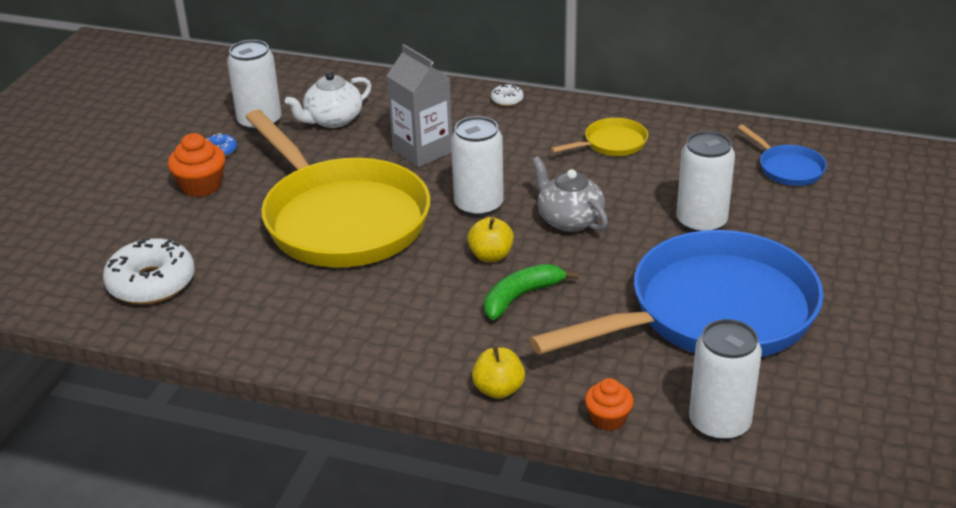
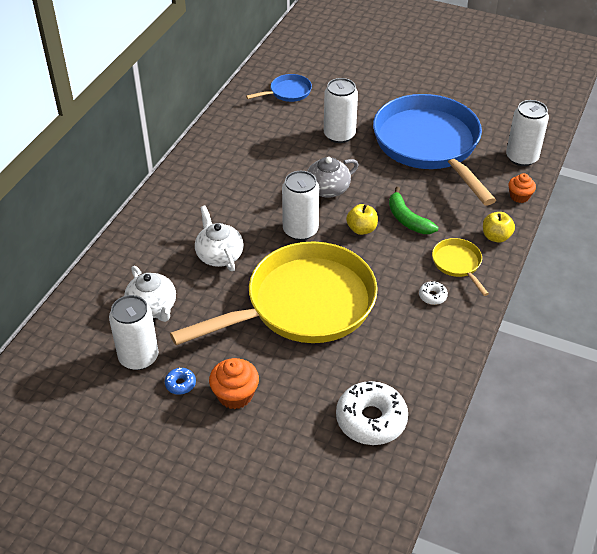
camera: 85 degrees left, 10 degrees up
grey carton [387,44,452,168] -> white teapot [195,206,244,271]
white donut [491,84,524,106] -> white donut moved to [419,281,448,305]
yellow pan [551,118,648,156] -> yellow pan moved to [432,238,489,296]

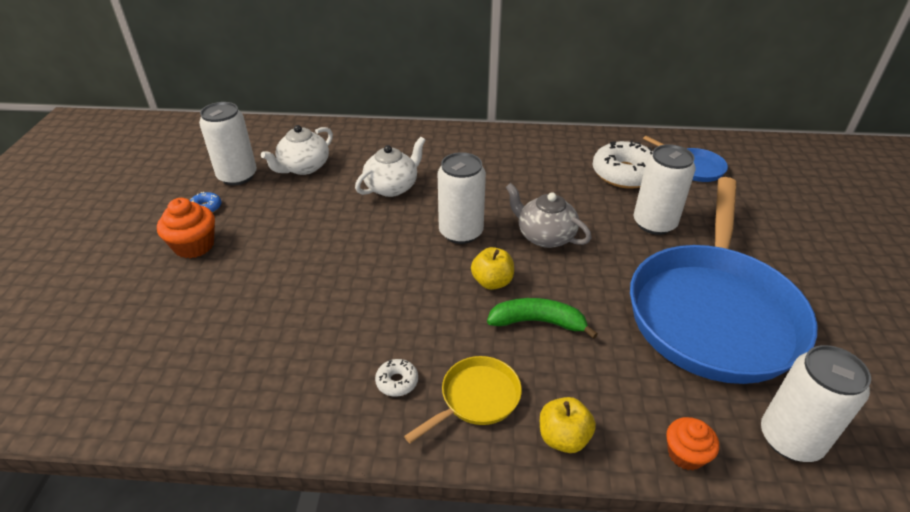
camera: 70 degrees right, 5 degrees down
yellow pan [170,242,378,345] -> none
white donut [336,381,408,445] -> white donut moved to [593,140,653,189]
blue pan [373,94,496,206] -> blue pan turned 150 degrees clockwise [630,177,817,384]
green banana [389,187,438,234] -> green banana turned 60 degrees clockwise [487,298,598,339]

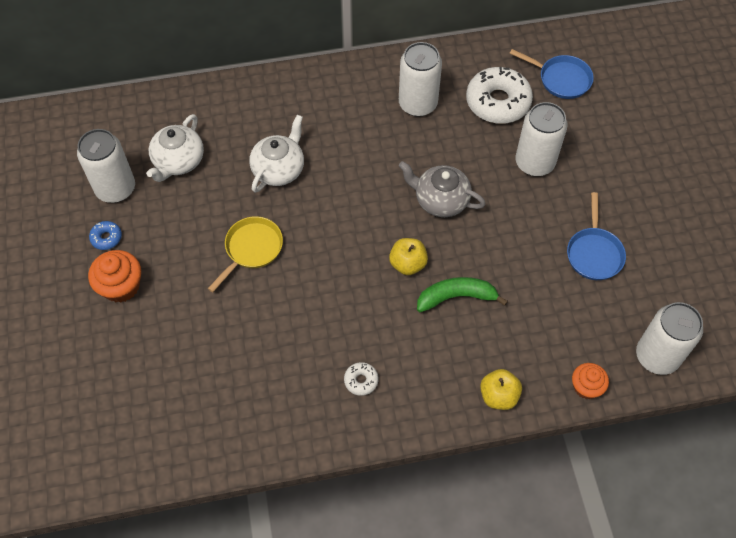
camera: 15 degrees left, 20 degrees up
yellow pan [404,356,522,443] -> yellow pan moved to [208,216,283,292]
white can [438,152,486,244] -> white can moved to [399,42,442,117]
blue pan [630,177,817,384] -> blue pan [567,192,626,280], size x0.41

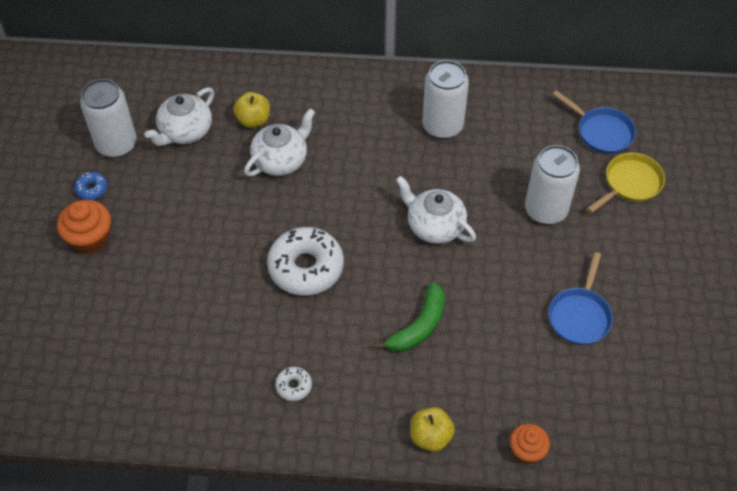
camera: 15 degrees right, 5 degrees down
yellow pan [208,216,283,292] -> yellow pan moved to [587,153,665,213]
yellow apple [389,238,428,275] -> yellow apple moved to [233,92,270,128]
grey teapot [399,161,485,217] -> white teapot [396,176,476,244]
green banana [417,277,508,312] -> green banana turned 120 degrees clockwise [374,282,445,352]
white donut [466,67,533,124] -> white donut moved to [267,227,344,296]
white can [636,302,703,375] -> none

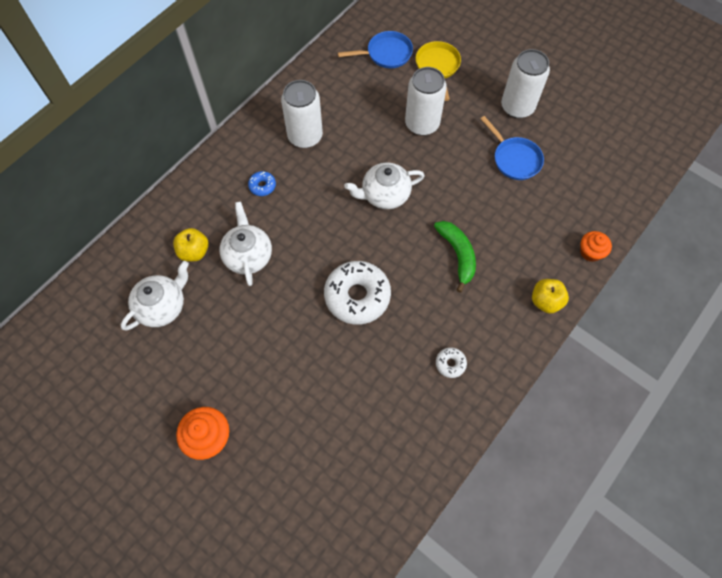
camera: 55 degrees left, 10 degrees up
blue donut [74,172,108,200] -> blue donut moved to [248,171,276,196]
white can [80,79,137,158] -> white can moved to [501,49,550,118]
white teapot [144,88,214,146] -> white teapot turned 120 degrees counterclockwise [121,261,189,331]

